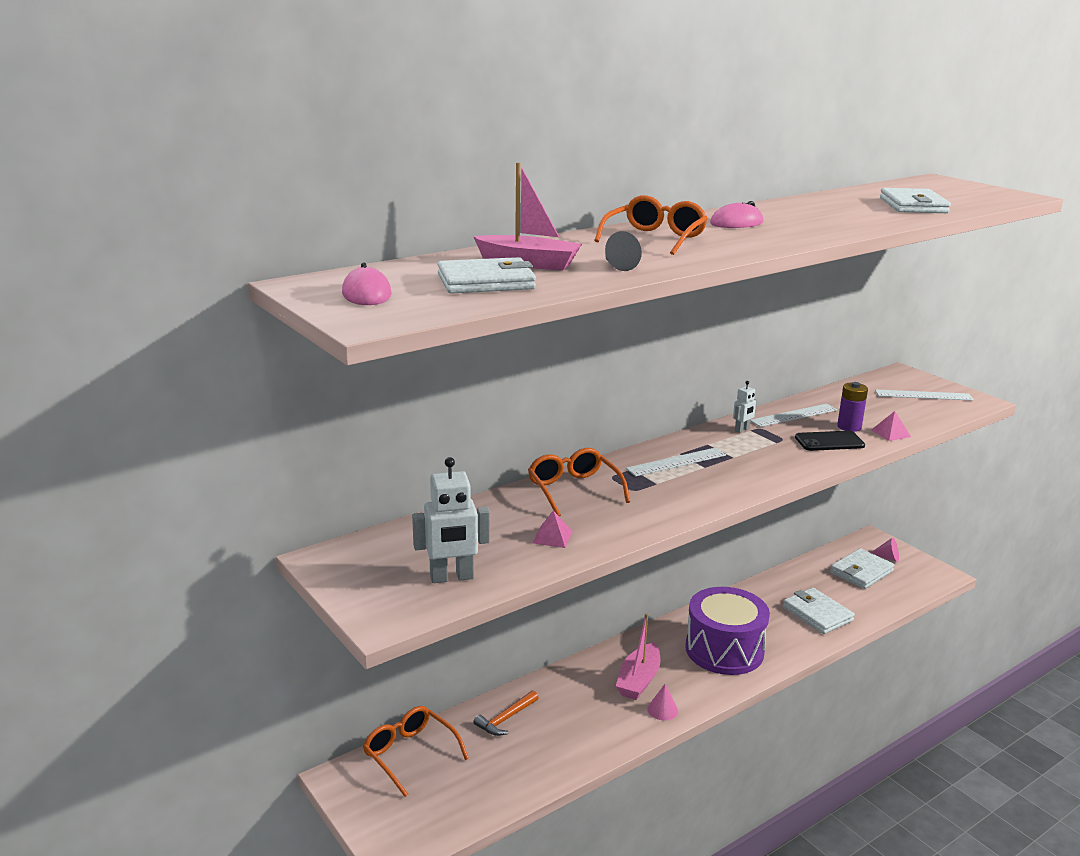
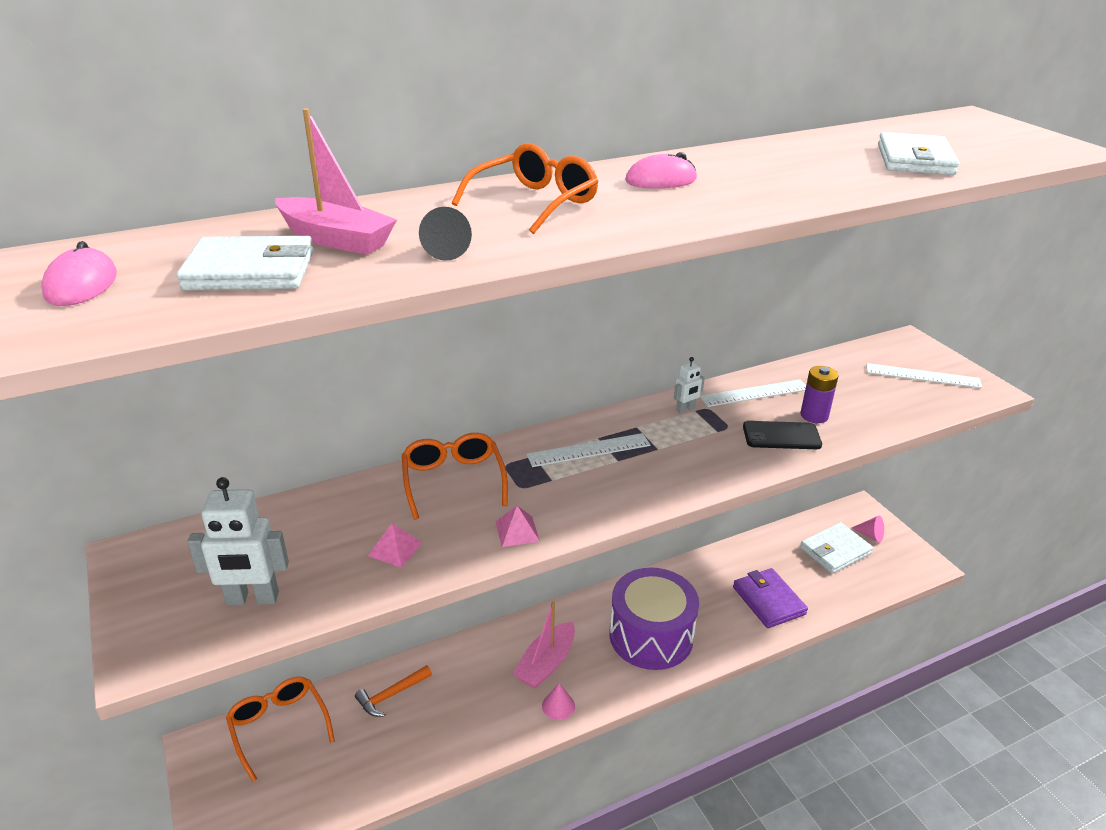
camera: 10 degrees right, 10 degrees up
white wallet [783,588,855,634] -> purple wallet [733,568,808,628]
pink pyramid [871,411,911,441] -> pink pyramid moved to [496,506,540,547]

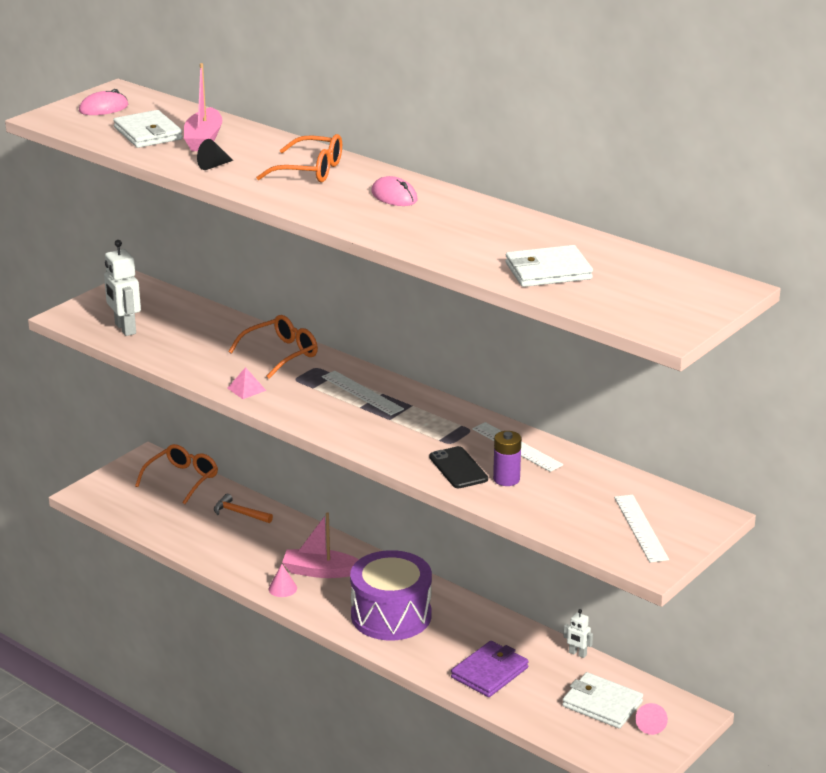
camera: 65 degrees right, 5 degrees down
pink pyramid [368,523,422,568] -> none
white robot [674,357,705,414] -> white robot moved to [563,609,593,658]

